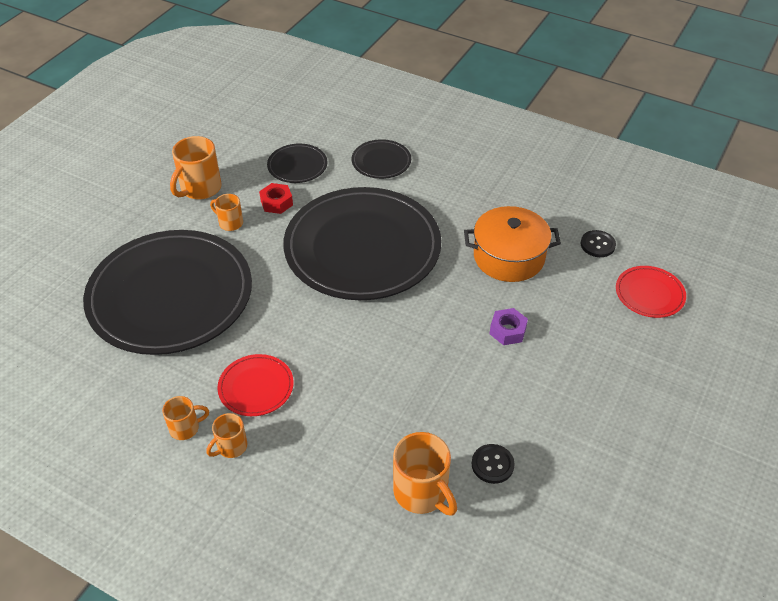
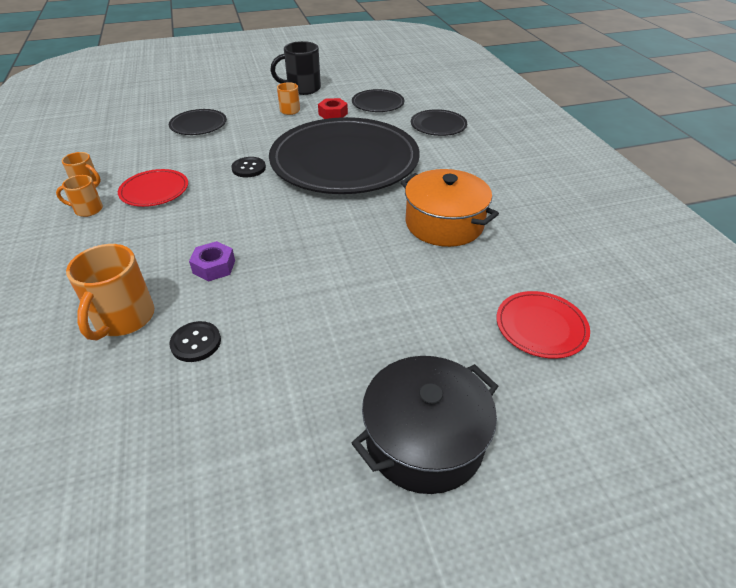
camera: 45 degrees right, 5 degrees down
black plate [83,230,252,355] -> black plate [169,109,227,135], size x0.42
orange mug [170,136,222,200] -> black mug [270,41,321,95]
purple nut [489,308,528,345] -> purple nut moved to [189,241,235,282]
black button [581,230,616,257] -> black button moved to [231,157,266,177]
none -> black pot [352,356,499,494]

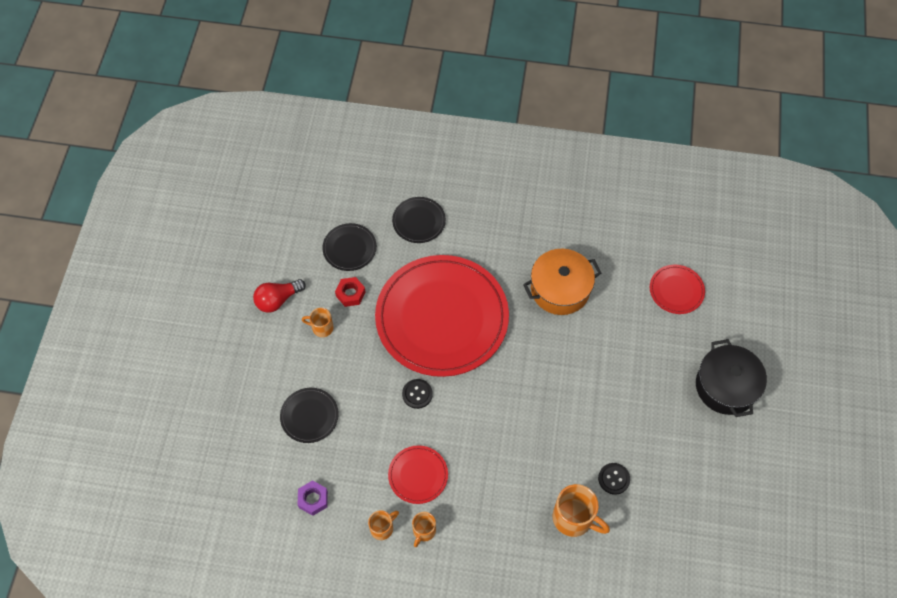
camera: 65 degrees left, 20 degrees up
purple nut [189,241,235,282] -> purple nut moved to [298,480,328,516]
black plate [269,117,420,194] -> red plate [375,255,509,377]
black mug [270,41,321,95] -> red light bulb [253,279,306,313]

